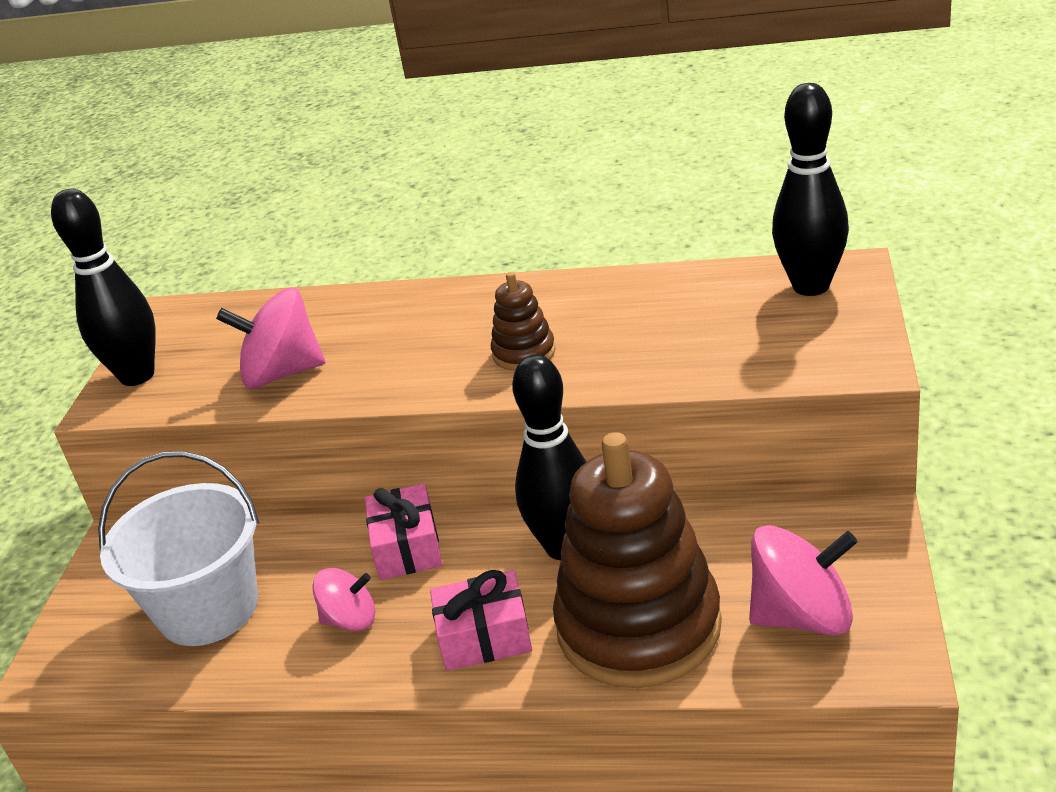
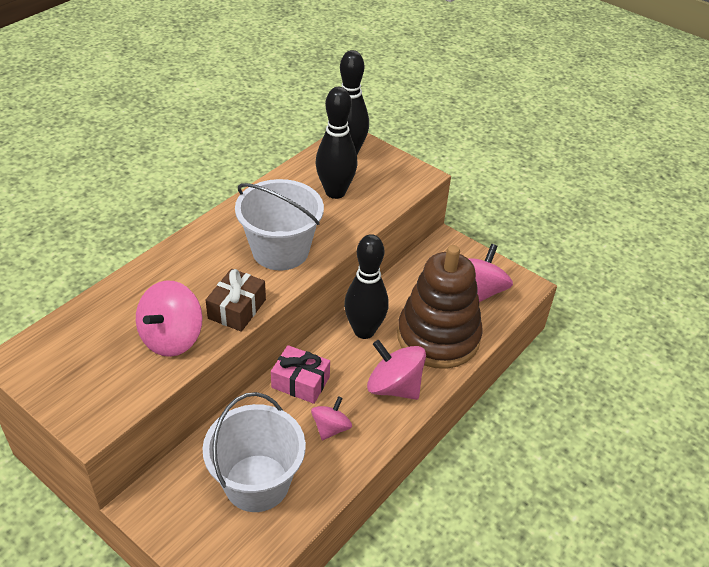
camera: 65 degrees left, 10 degrees up
black bowling pin [51,189,156,386] -> black bowling pin moved to [316,87,358,199]
pink gift [430,570,532,671] -> pink spinning top [367,340,426,400]
brown stacking toy [491,272,556,371] -> white bucket [235,179,324,270]
none -> brown gift [206,269,266,332]

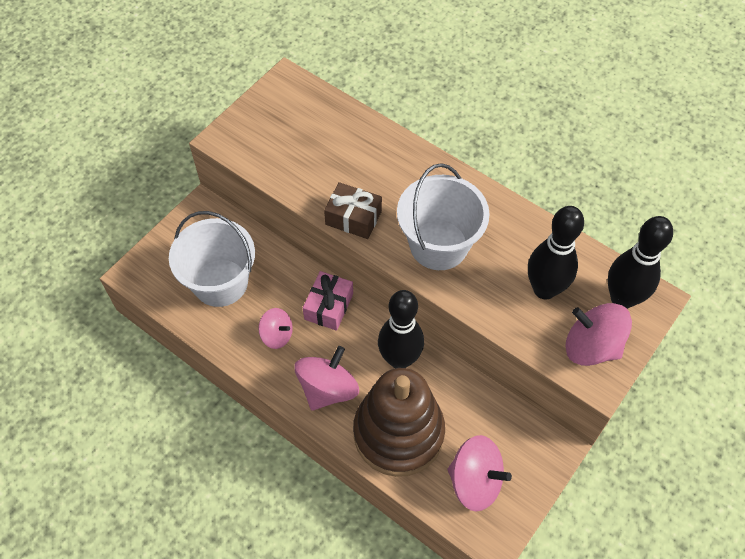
camera: 90 degrees right, 15 degrees up
pink spinning top [136,280,203,357] -> pink spinning top moved to [566,303,632,366]

